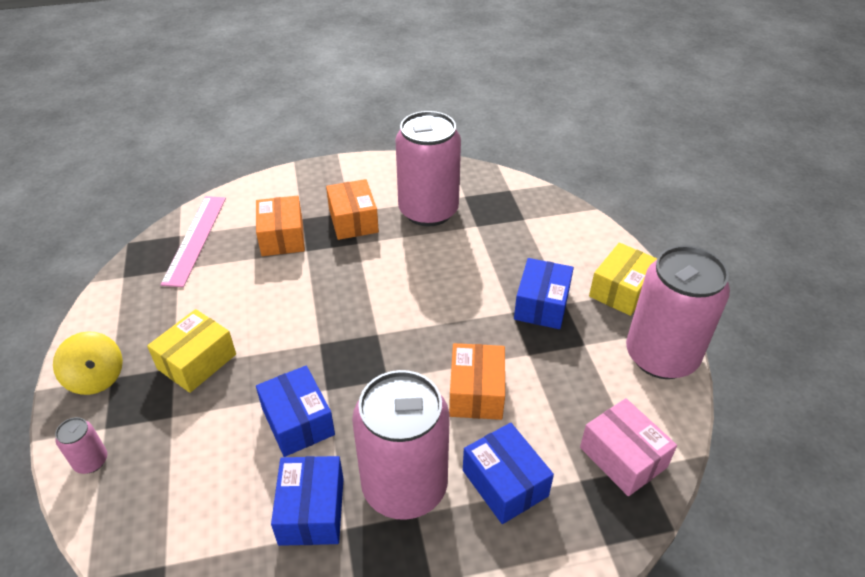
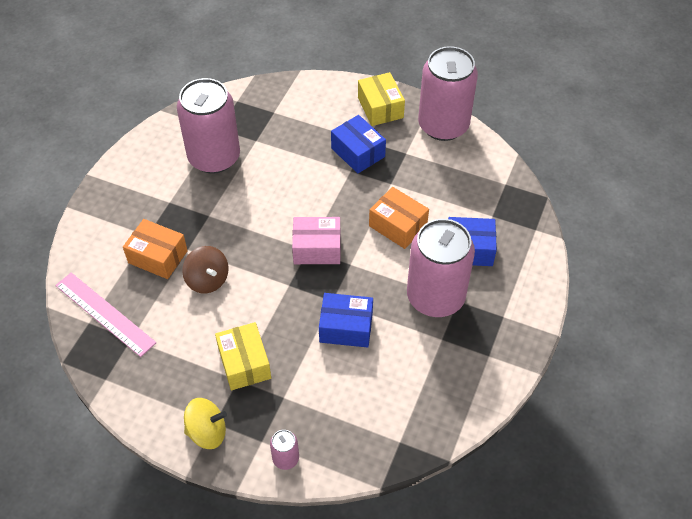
camera: 55 degrees left, 10 degrees up
blue box [271,456,343,546] -> none
orange box [326,179,379,240] -> none
pink box [580,398,677,496] -> pink box moved to [292,217,341,264]
none -> brown spinning top [182,246,229,293]

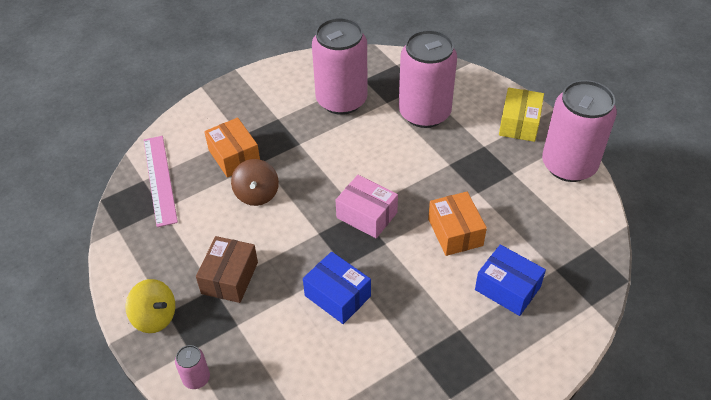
camera: 35 degrees right, 5 degrees down
yellow box [215,322,271,390] -> brown box [196,236,258,303]
blue box [331,115,386,173] -> none
pink can [407,219,475,317] -> pink can moved to [399,30,457,128]

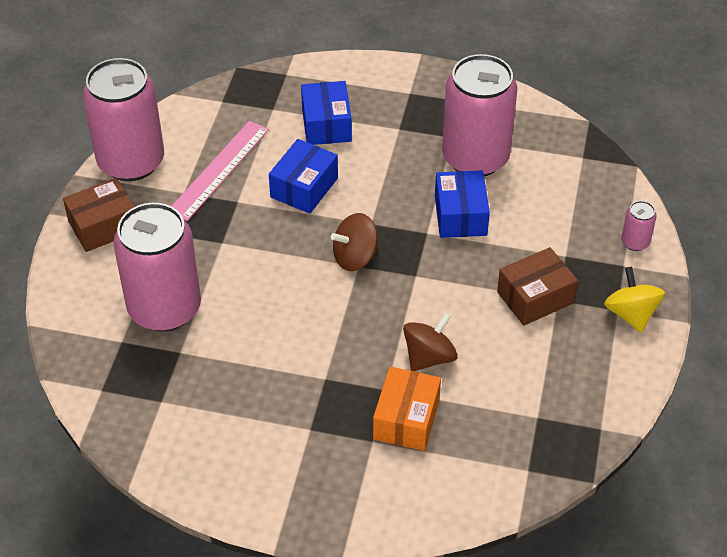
camera: 135 degrees left, 0 degrees up
pink ruler [144,136,178,227] -> pink ruler moved to [172,121,269,221]
pink can [312,18,368,115] -> pink can moved to [442,54,517,176]
pink box [336,175,398,238] -> brown spinning top [331,213,378,271]
orange box [428,192,487,256] -> blue box [269,139,338,214]
yellow box [499,88,544,142] -> brown box [63,178,134,252]

